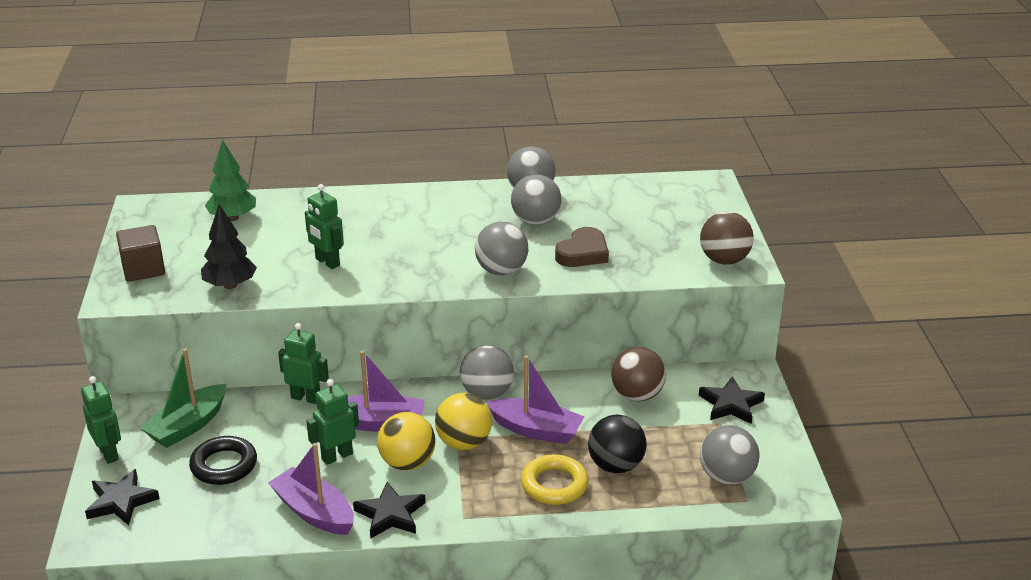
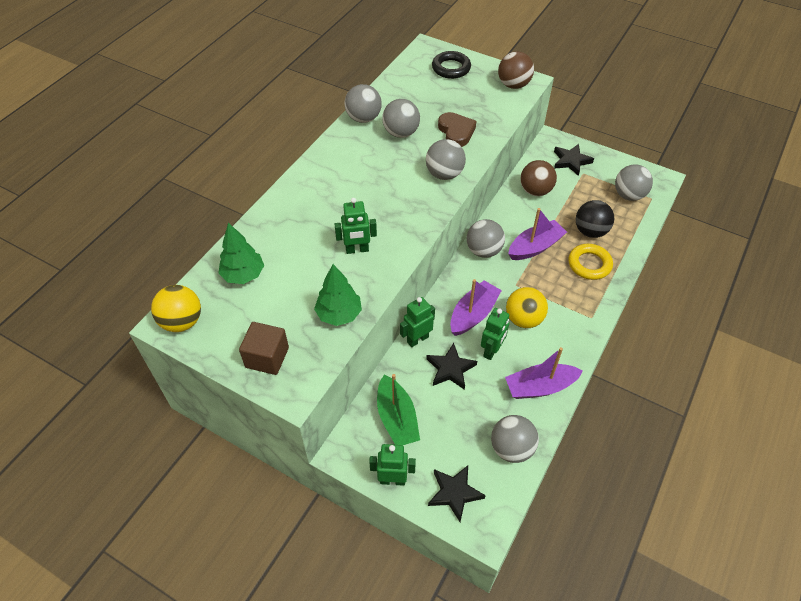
camera: 55 degrees left, 20 degrees up
black ring [189,436,257,485] -> black ring moved to [432,51,471,79]
black tree [201,204,257,289] -> green tree [314,264,362,326]
green robot [306,379,359,465] -> green robot turned 150 degrees counterclockwise [481,308,509,360]
black star [353,482,426,538] -> black star moved to [426,343,477,390]
yellow ball [435,393,492,450] -> yellow ball moved to [151,285,201,332]
none -> grey ball [491,415,539,463]

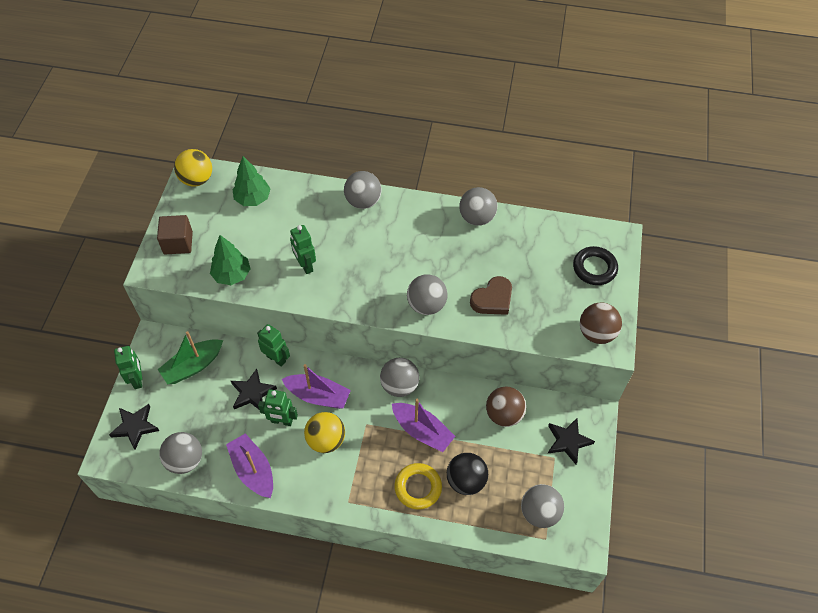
camera: 70 degrees right, 5 degrees up
grey ball [382,99,420,138] -> grey ball moved to [344,171,381,209]

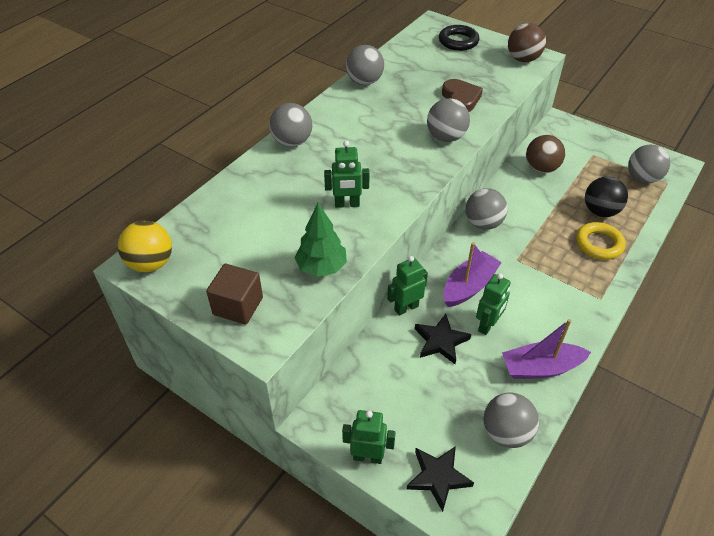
camera: 65 degrees left, 10 degrees down
green boat [157,331,223,384] -> none
green tree [232,156,271,206] -> none
yellow ball [304,412,345,453] -> none
purple boat [392,399,455,452] -> none
black star [548,418,595,464] -> none

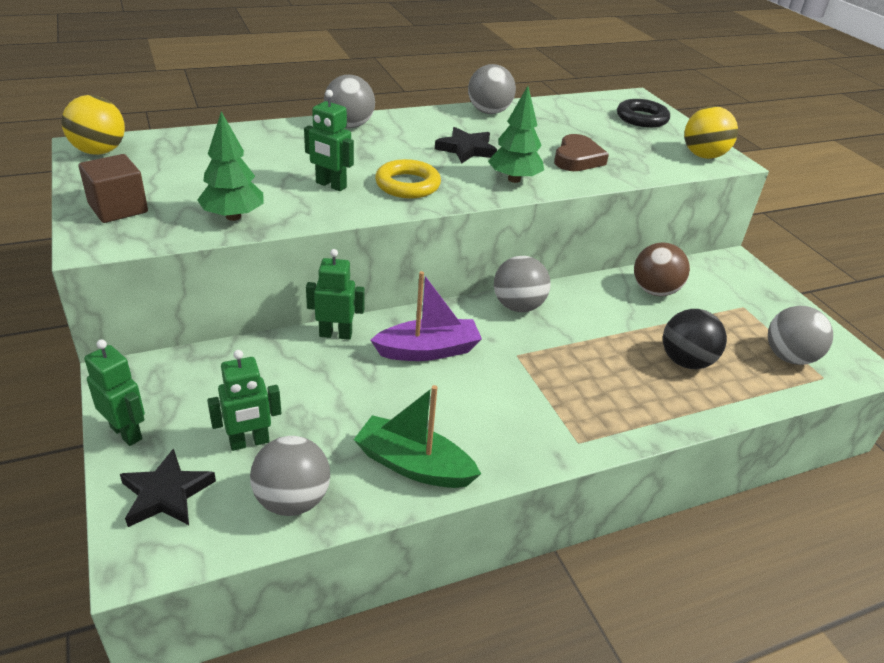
camera: 30 degrees right, 10 degrees down
black star [415,314,471,364] -> black star moved to [435,127,497,163]
grey ball [427,98,470,142] -> green tree [488,86,544,183]
green robot [476,273,511,335] -> green robot moved to [207,350,281,451]
purple boat [502,319,591,379] -> green boat [354,385,481,488]
brown ball [508,23,546,62] -> yellow ball [684,106,738,159]
yellow ring [576,222,626,260] -> yellow ring moved to [375,159,441,199]

